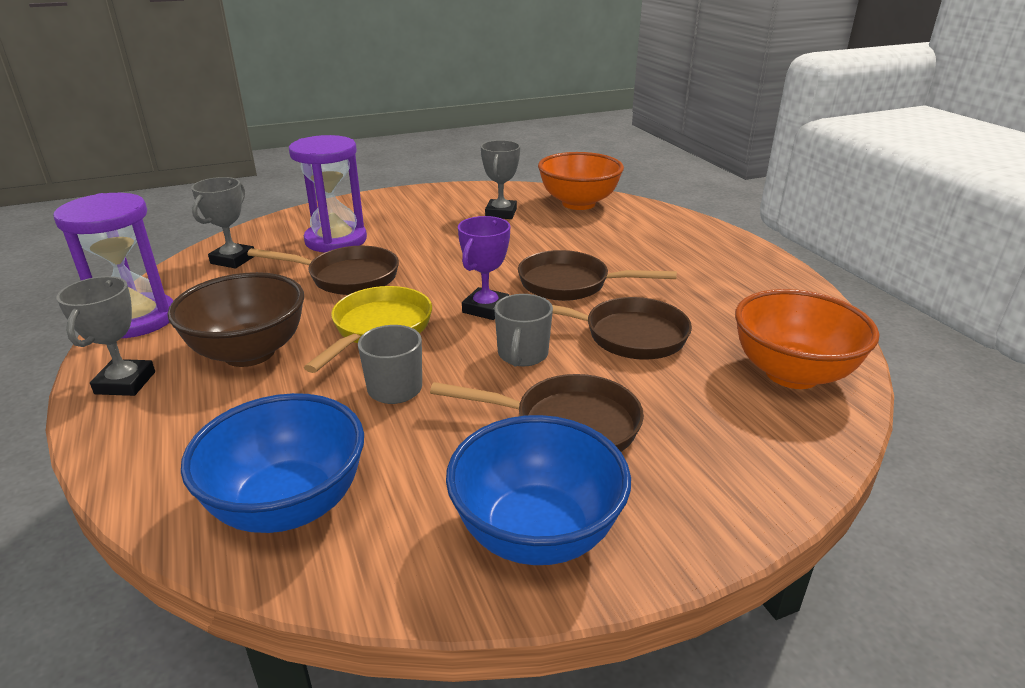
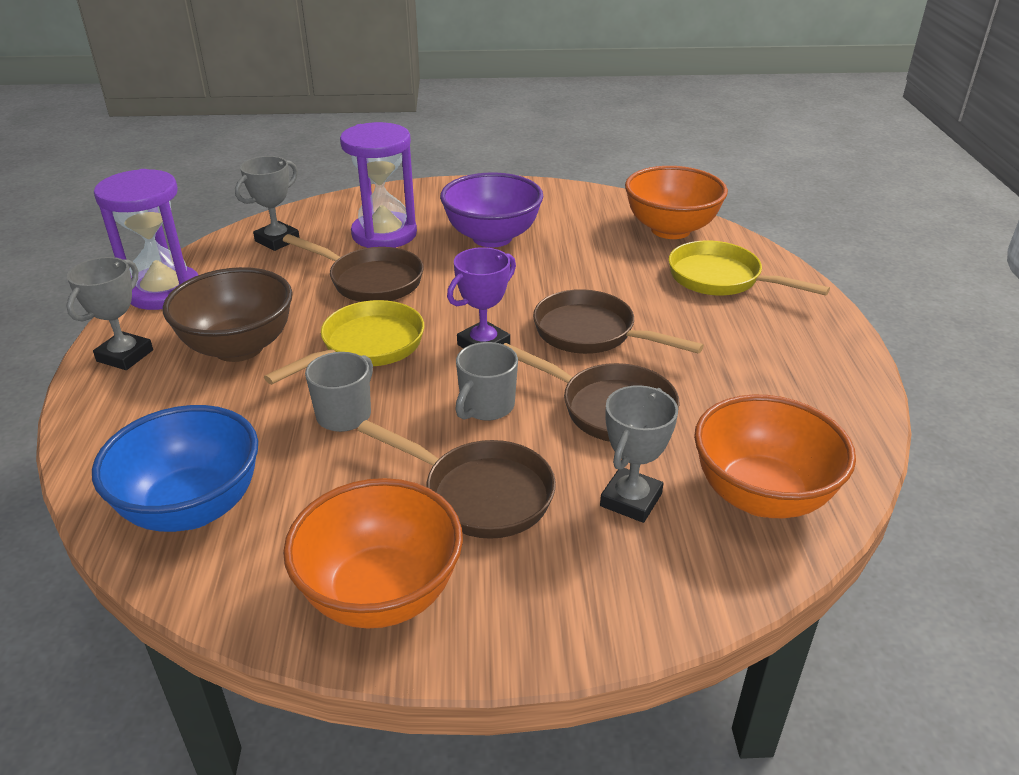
camera: 20 degrees right, 5 degrees up
blue bowl [446,415,631,565] -> orange bowl [283,478,463,629]
grey trophy [481,140,520,219] -> grey trophy moved to [600,385,678,523]
none -> purple bowl [440,172,543,248]
none -> yellow pan [669,241,830,296]

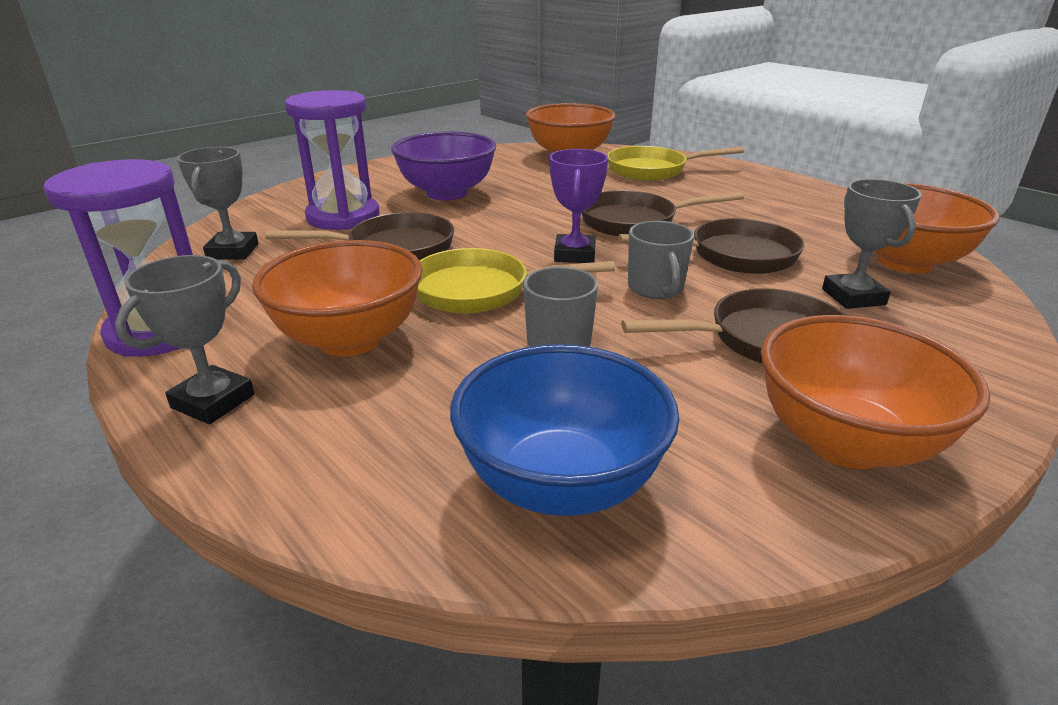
camera: 40 degrees left, 5 degrees down
grey trophy [66,257,153,370] -> grey trophy turned 45 degrees clockwise [115,255,255,424]
brown bowl [163,267,293,362] -> orange bowl [252,240,423,357]
yellow pan [264,300,424,384] -> yellow pan turned 90 degrees counterclockwise [416,248,615,314]

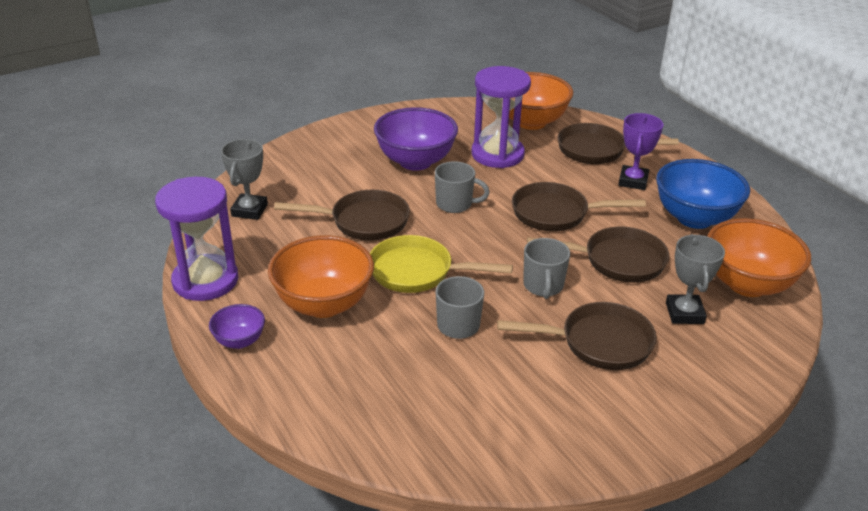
camera: 10 degrees right, 5 degrees up
grey trophy [115,255,255,424] -> purple bowl [209,304,265,349]
purple hourglass [285,90,379,230] -> purple hourglass moved to [472,66,531,168]
blue bowl [450,344,679,516] -> blue bowl moved to [656,159,750,229]
purple trophy [549,149,608,263] -> purple trophy moved to [618,113,663,190]
yellow pan [607,146,744,181] -> brown pan [557,123,679,164]
orange bowl [761,315,990,469] -> none
none -> grey mug [435,161,490,213]

